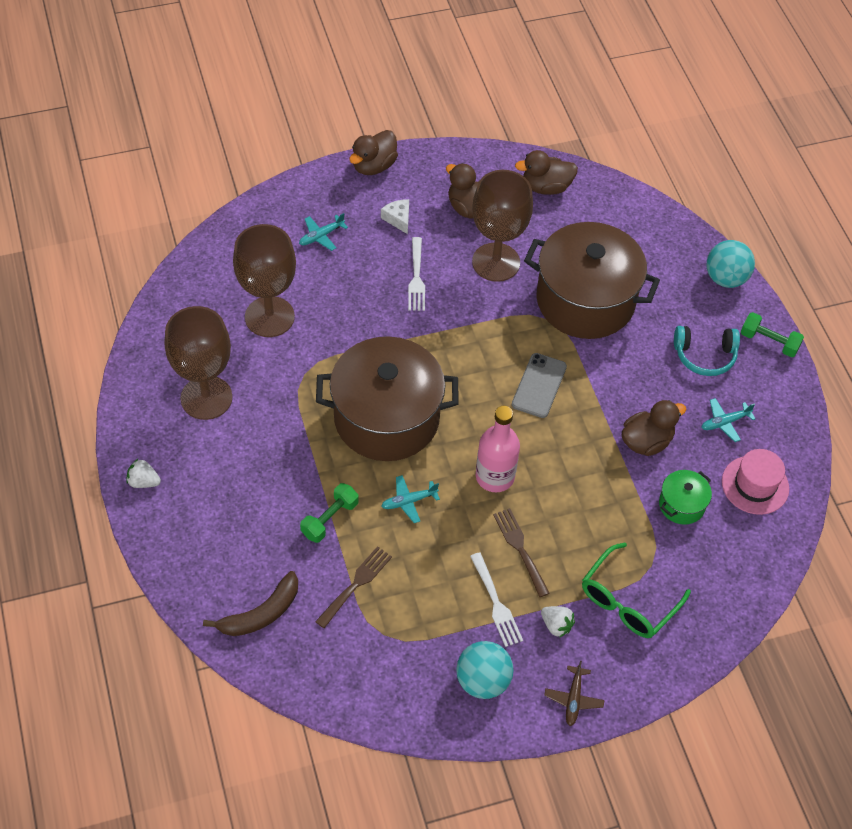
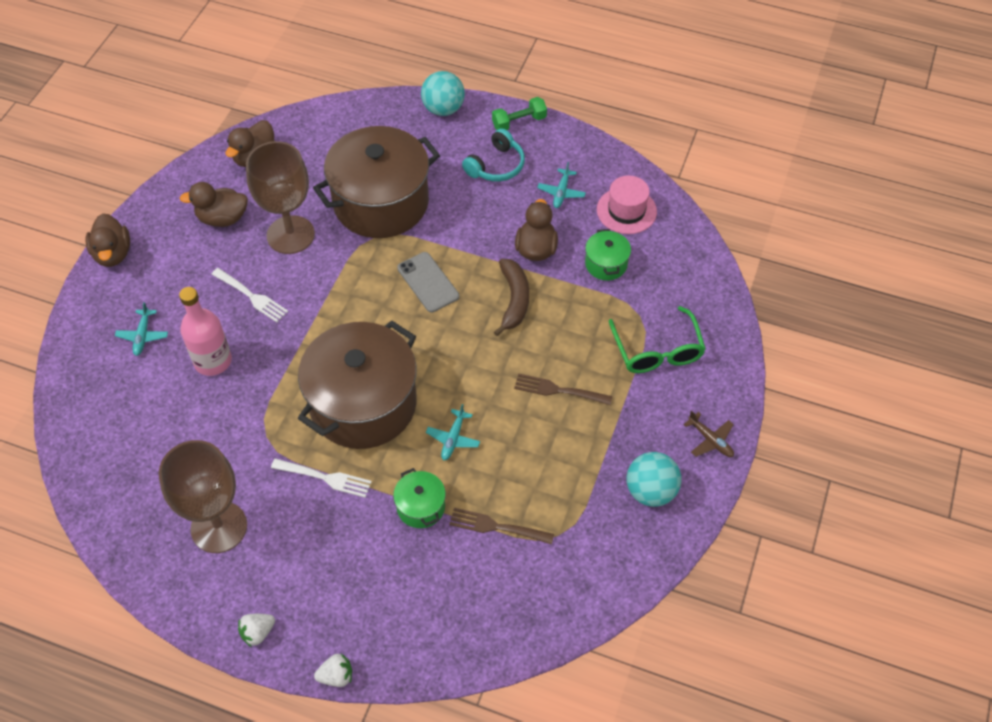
camera: 50 degrees left, 0 degrees up
brown banana [203,571,298,636] -> brown banana moved to [494,259,529,336]
brown goblet [233,224,296,337] -> none
green dumbbell [300,483,359,543] -> green pot [393,468,446,528]
brown fork [315,546,392,628] -> brown fork turned 60 degrees counterclockwise [449,508,554,545]
white cheese [381,199,409,234] -> none
white fork [470,552,523,647] -> white fork moved to [271,458,372,498]
pink bottle [476,406,520,492] -> pink bottle moved to [179,287,232,376]
white strawberry [541,606,575,638] -> white strawberry moved to [314,653,352,687]

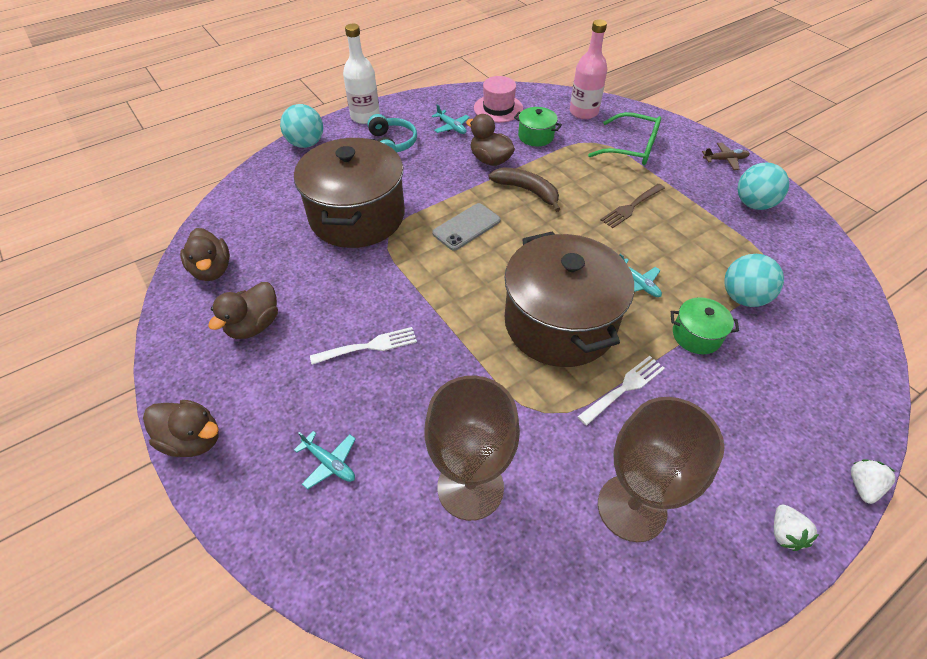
camera: 55 degrees left, 5 degrees down
pink bottle [179,287,232,376] -> pink bottle moved to [570,19,607,119]
brown goblet [246,141,315,254] -> brown goblet moved to [425,376,520,521]
grey phone [397,252,459,312] -> grey phone turned 45 degrees counterclockwise [432,203,501,251]
brown fork [449,508,554,545] -> turquoise ball [724,254,784,307]
green dumbbell [492,97,547,130] -> white bottle [343,24,380,124]

